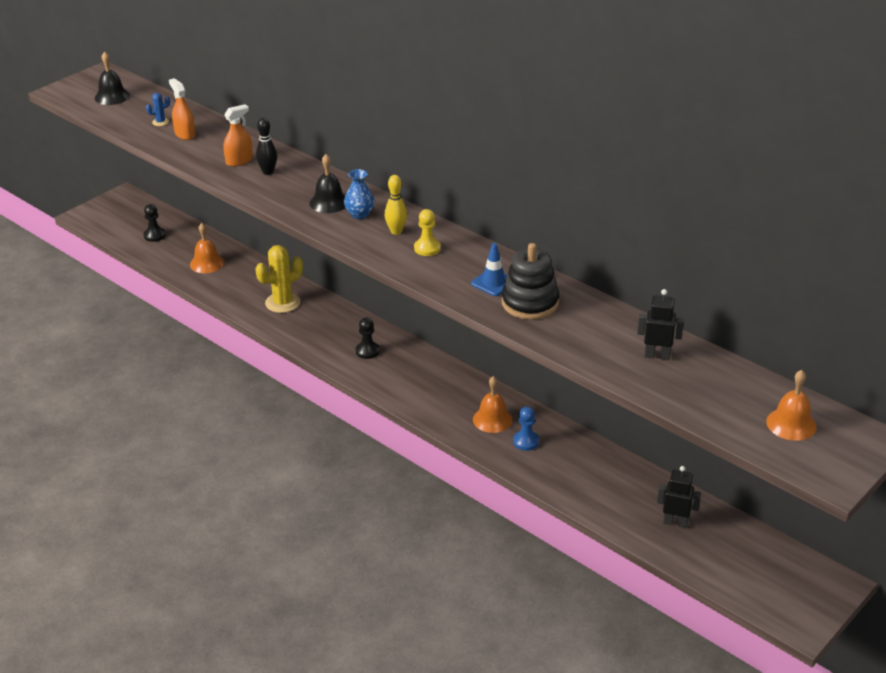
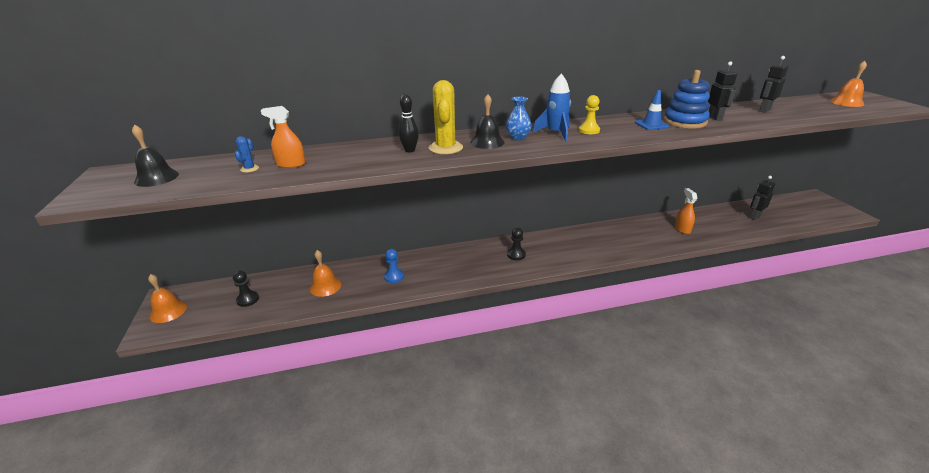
camera: 55 degrees left, 5 degrees down
orange spray bottle [223,104,253,167] -> orange spray bottle moved to [675,188,697,234]
yellow cactus [256,245,303,313] -> yellow cactus moved to [428,80,463,154]
yellow bowling pin [385,175,407,235] -> blue rocket [533,73,571,141]
orange bell [473,376,513,433] -> orange bell moved to [148,274,187,323]
black stacking toy [502,243,559,320] -> blue stacking toy [663,70,710,129]
blue pawn [513,406,539,451] -> blue pawn moved to [384,249,404,283]
none -> black robot [708,61,737,121]

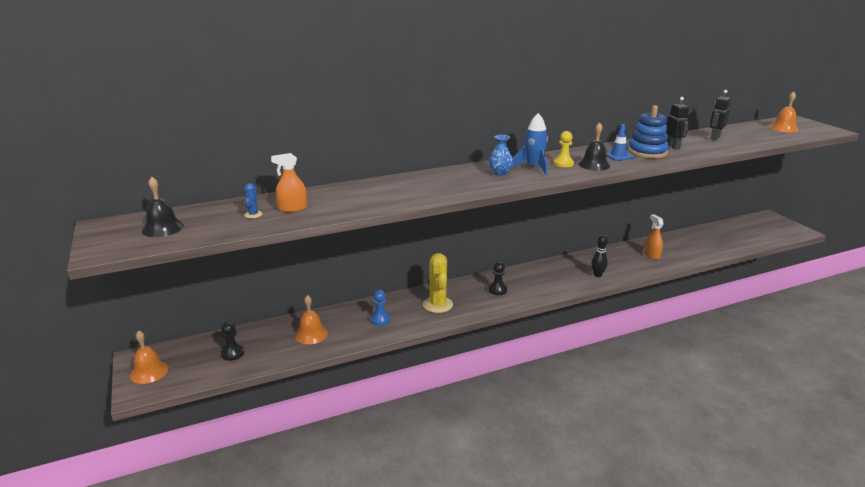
camera: 10 degrees left, 5 degrees down
black bowling pin [399,94,419,152] -> black bowling pin moved to [591,235,608,277]
yellow cactus [428,80,463,154] -> yellow cactus moved to [423,253,453,313]
black bell [470,94,504,149] -> black bell moved to [578,122,610,171]
black robot [750,176,775,220] -> none

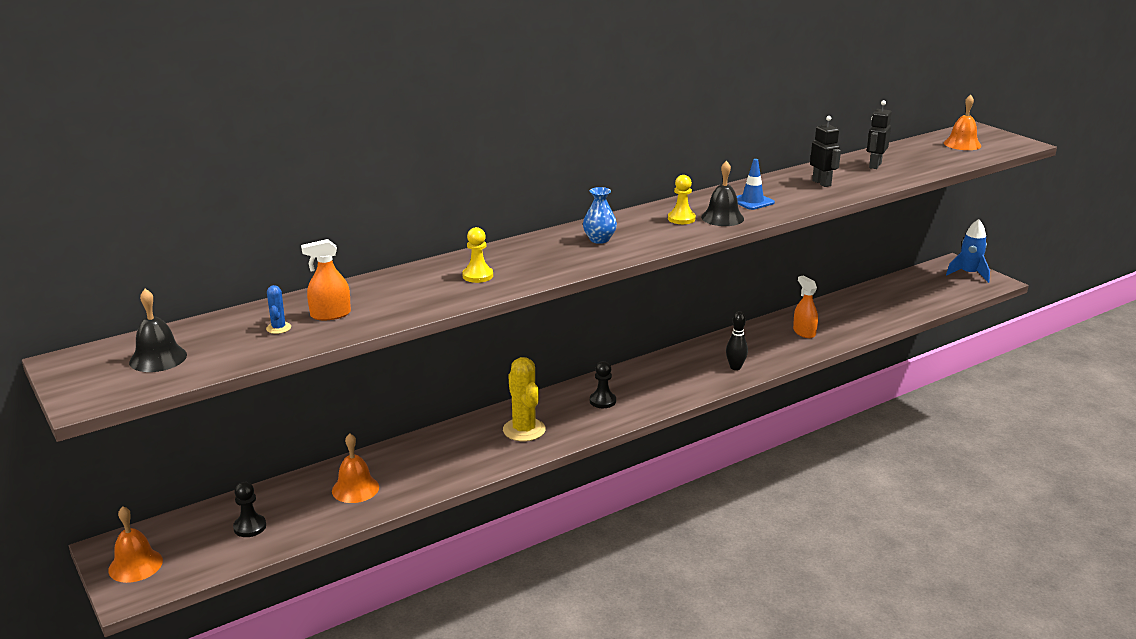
camera: 10 degrees left, 0 degrees up
blue pawn [370,290,391,326] -> none
blue rocket [512,113,548,175] -> blue rocket moved to [946,219,990,283]
blue stacking toy [628,105,669,158] -> none
none -> yellow pawn [462,227,493,283]

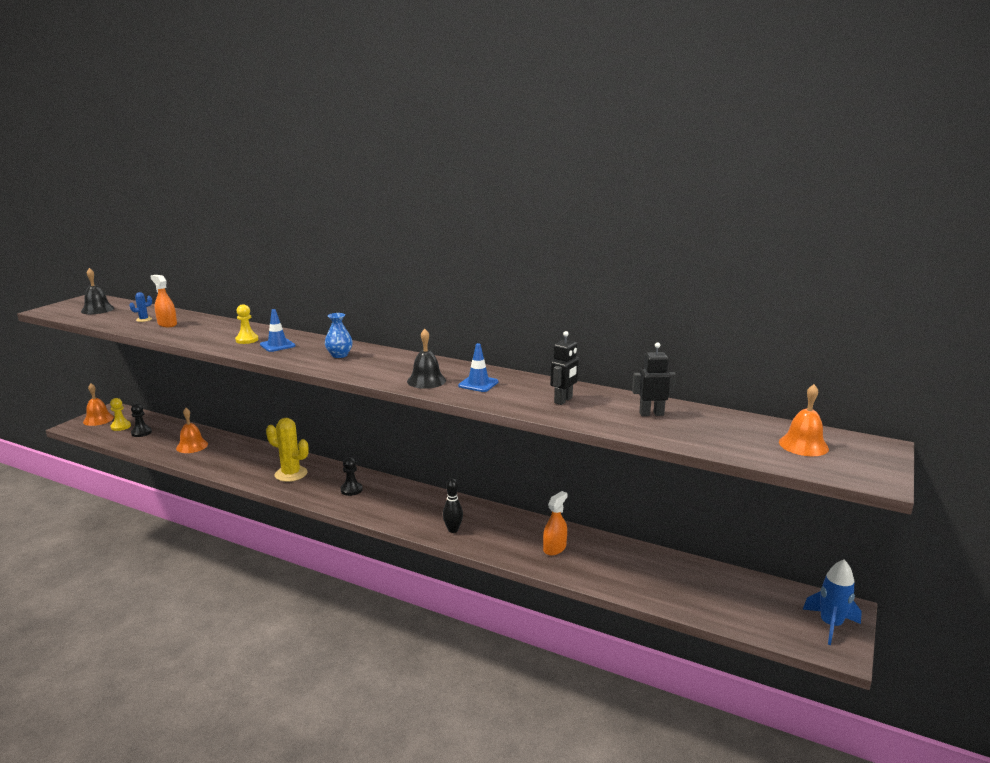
camera: 60 degrees right, 5 degrees down
yellow cactus [503,357,546,441] -> yellow cactus turned 75 degrees clockwise [266,418,309,482]
yellow pawn [668,175,696,224] -> yellow pawn moved to [110,398,131,431]
none -> blue traffic cone [260,309,295,352]

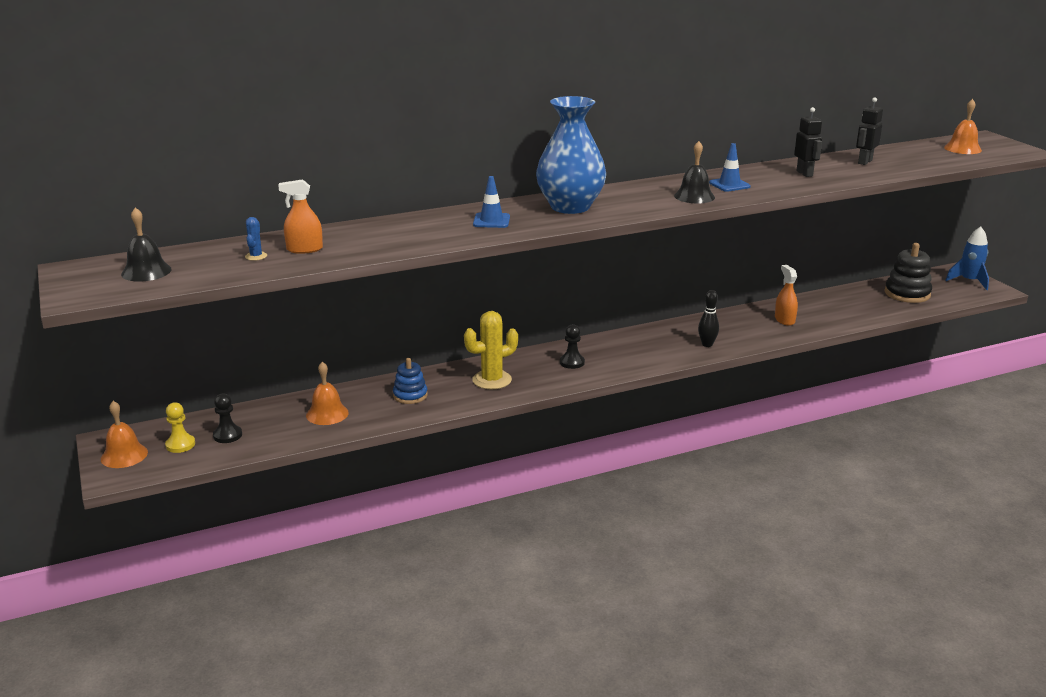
camera: 50 degrees left, 5 degrees up
yellow pawn [235,304,258,344] -> none
blue vase [325,313,353,358] -> blue vase [536,96,606,214], size x2.19
none -> blue stacking toy [393,358,428,404]
none -> black stacking toy [884,243,932,303]

